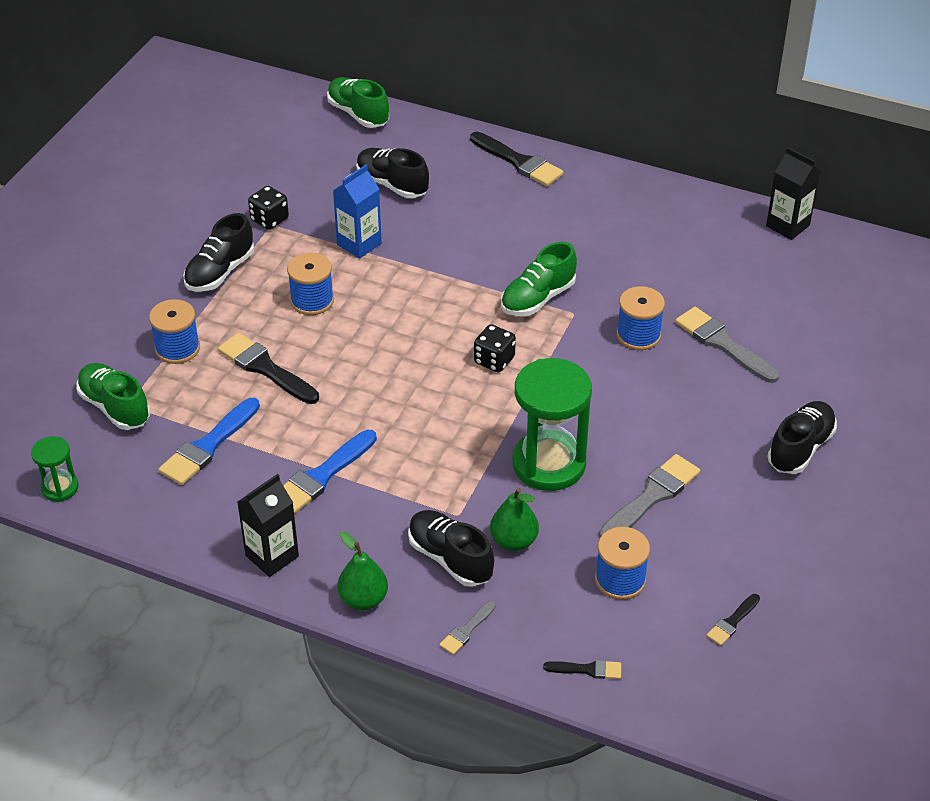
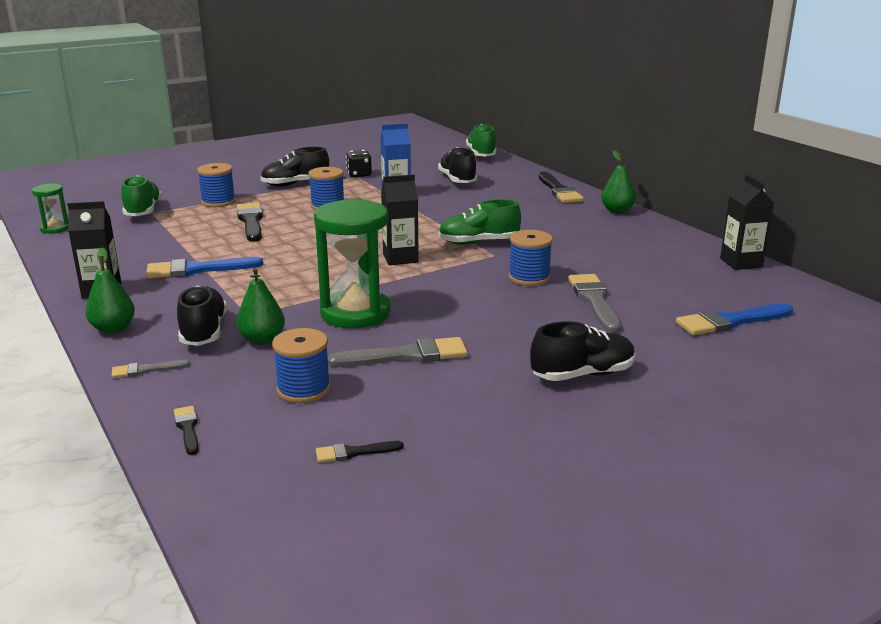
camera: 35 degrees right, 20 degrees down
blue brush [158,398,260,485] -> blue brush moved to [676,303,793,335]
black dice [474,324,516,372] -> black carton [381,175,419,265]
black brush [543,660,621,679] -> black brush turned 150 degrees counterclockwise [174,406,199,455]
none -> green pear [601,150,636,213]

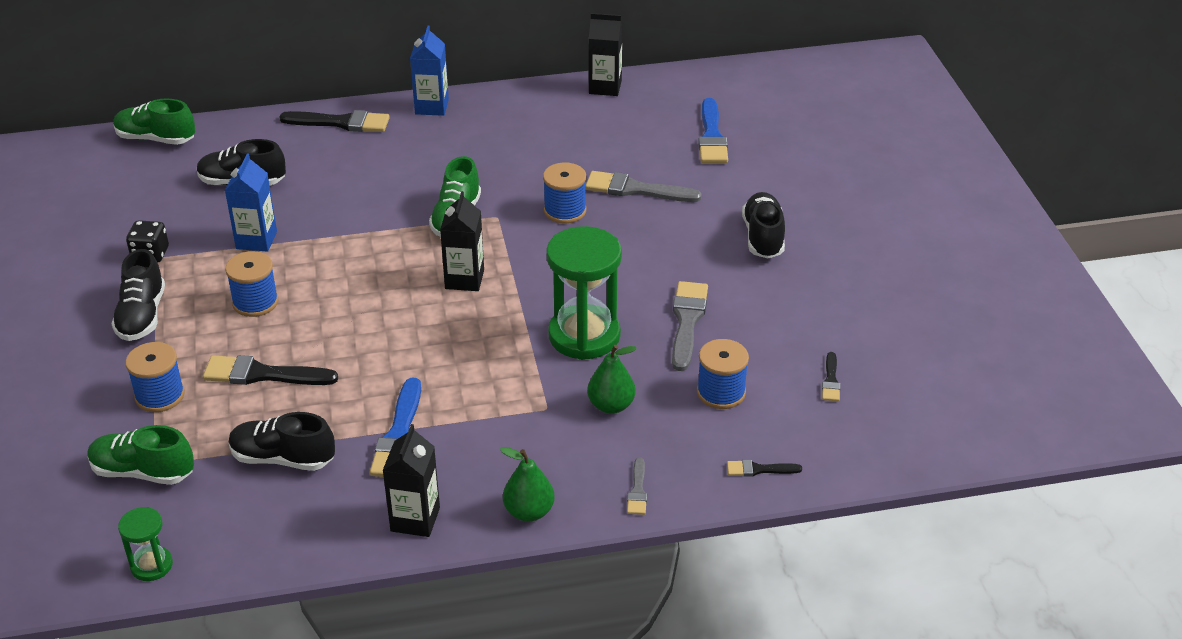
camera: 70 degrees left, 15 degrees up
black shoe [177,285,227,346] -> black shoe moved to [229,412,335,471]
green pear [601,150,636,213] -> blue carton [410,26,449,116]

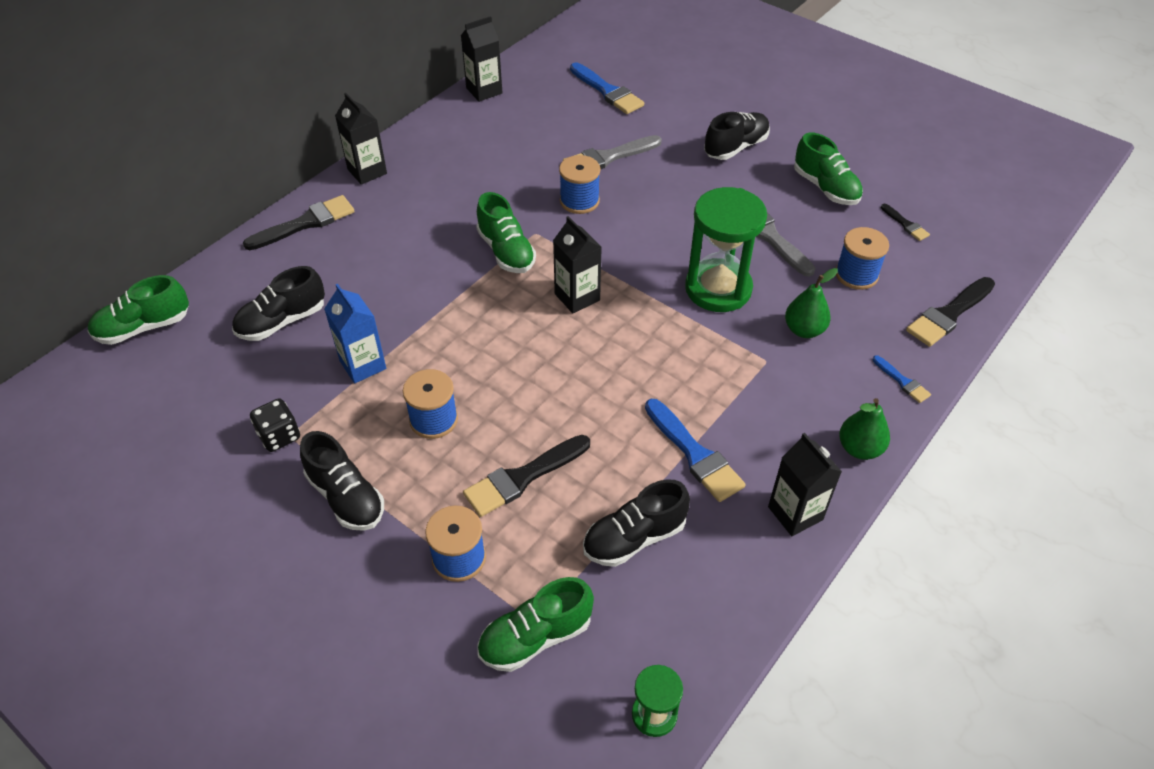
camera: 40 degrees left, 10 degrees up
blue carton [410,26,449,116] -> black carton [335,93,387,185]
grey brush [627,458,647,515] -> blue brush [873,355,931,403]
black brush [727,460,802,477] -> black brush [906,277,995,347], size x1.90
black shoe [742,192,785,258] -> black shoe turned 90 degrees clockwise [704,112,770,160]
none -> green shoe [794,133,863,205]

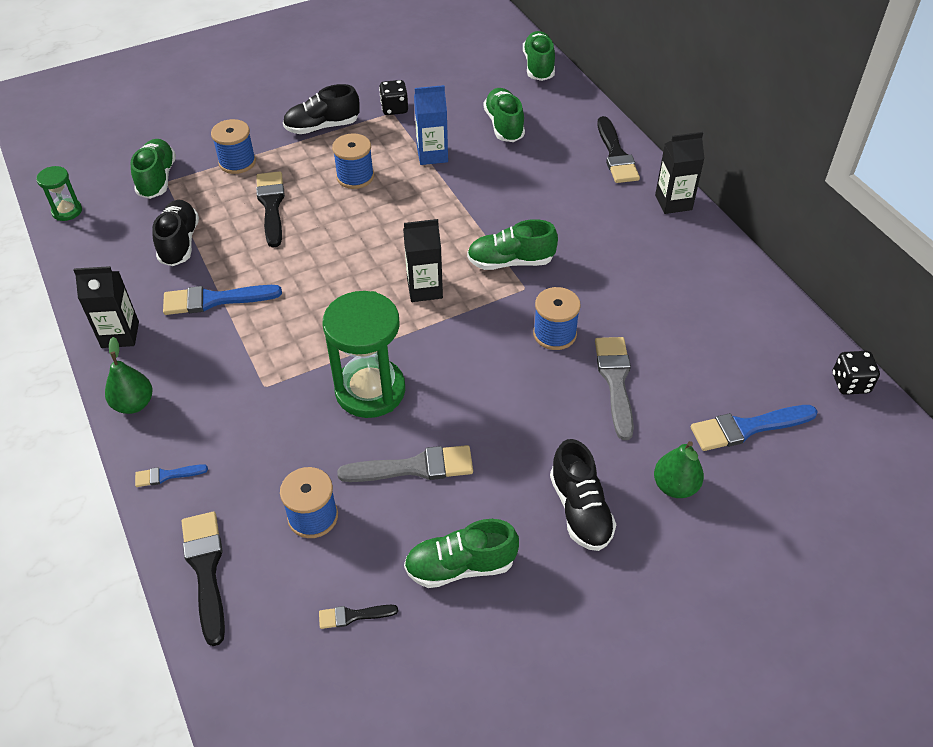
camera: 115 degrees right, 0 degrees up
black shoe [232,266,325,341] -> green shoe [484,88,525,142]
black carton [461,16,502,102] -> none
green pear [785,268,838,338] -> green pear moved to [654,441,704,498]
none -> black dice [833,351,880,395]

